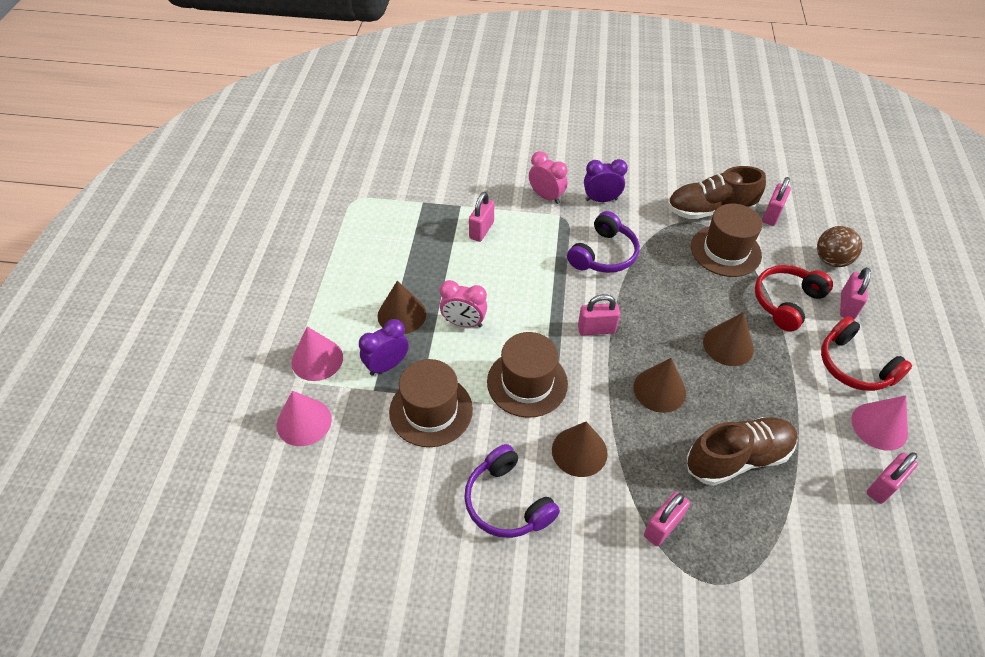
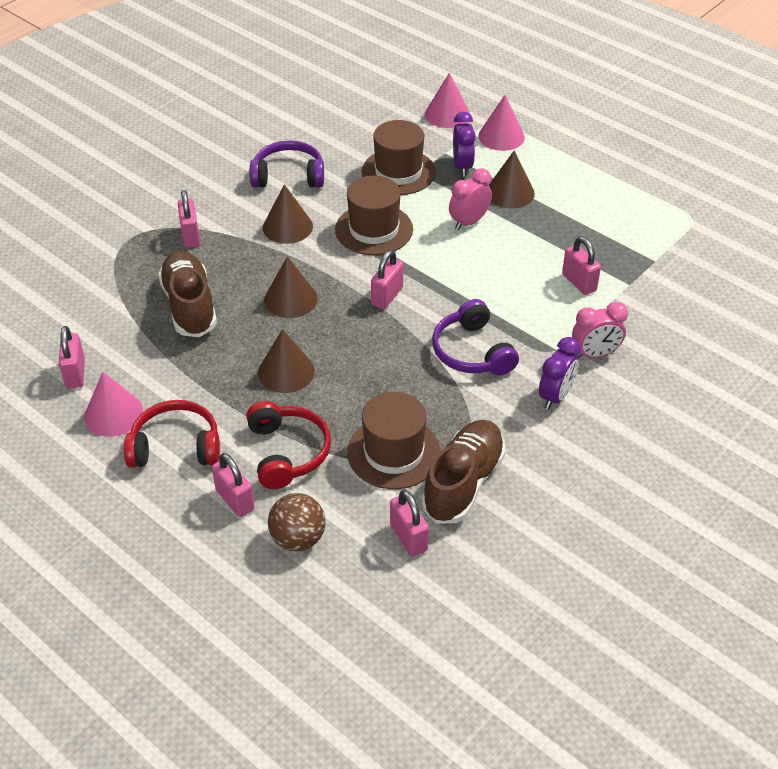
camera: 125 degrees right, 5 degrees down
brown shoe [687,417,797,486] -> brown shoe turned 150 degrees clockwise [158,251,217,337]

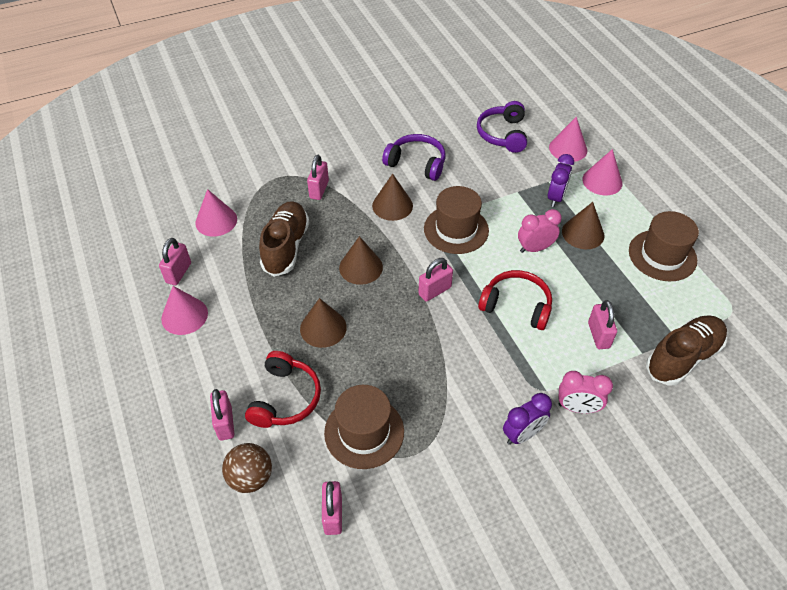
camera: 25 degrees right, 5 degrees up
red headphones [124,400,220,467] -> red headphones moved to [478,270,552,330]
brown hat [362,120,436,195] -> brown hat moved to [629,211,699,281]
brown shoe [421,420,505,523] -> brown shoe moved to [646,315,727,386]
purple headphones [432,299,519,375] -> purple headphones moved to [477,101,527,153]
none -> pink cone [195,189,237,237]

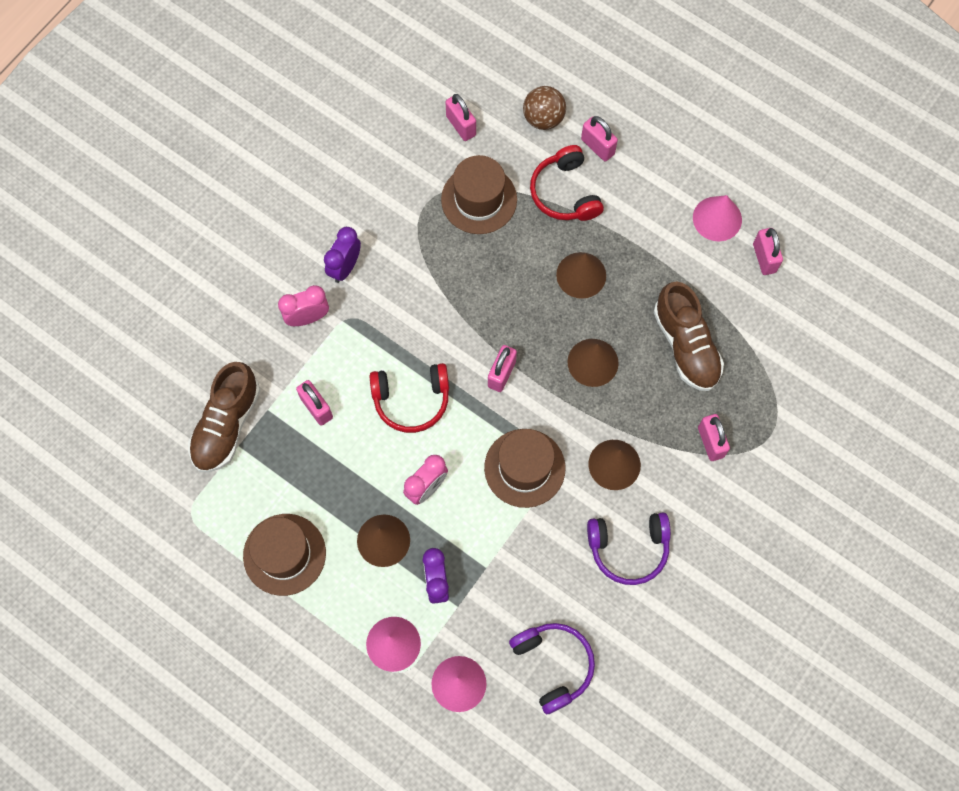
camera: 150 degrees right, 20 degrees up
pink cone [195,189,237,237] -> none

